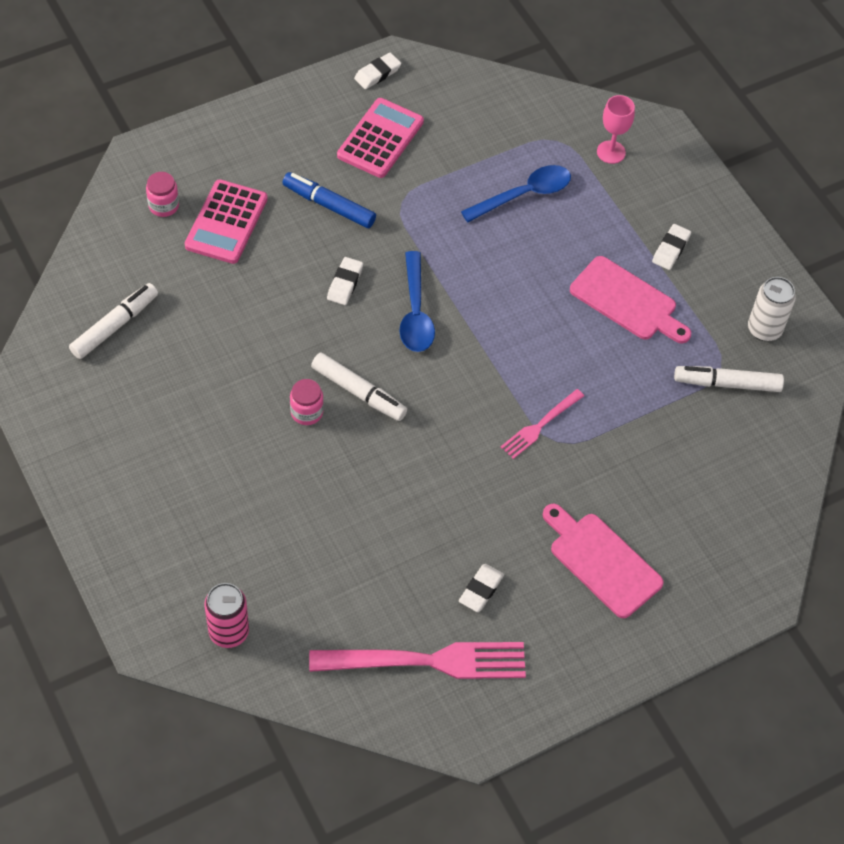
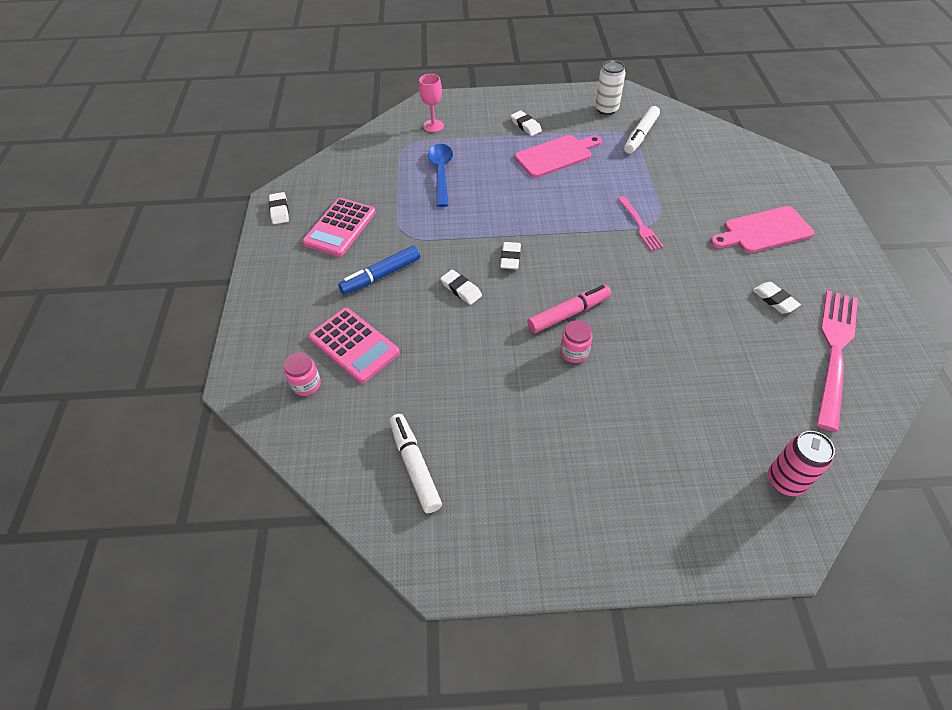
camera: 60 degrees left, 5 degrees down
white marker [311,352,407,421] -> pink marker [527,285,611,333]
pink calculator [337,98,424,178] -> pink calculator turned 120 degrees counterclockwise [302,198,376,257]
blue spoon [399,251,435,352] -> white eraser [500,242,521,269]

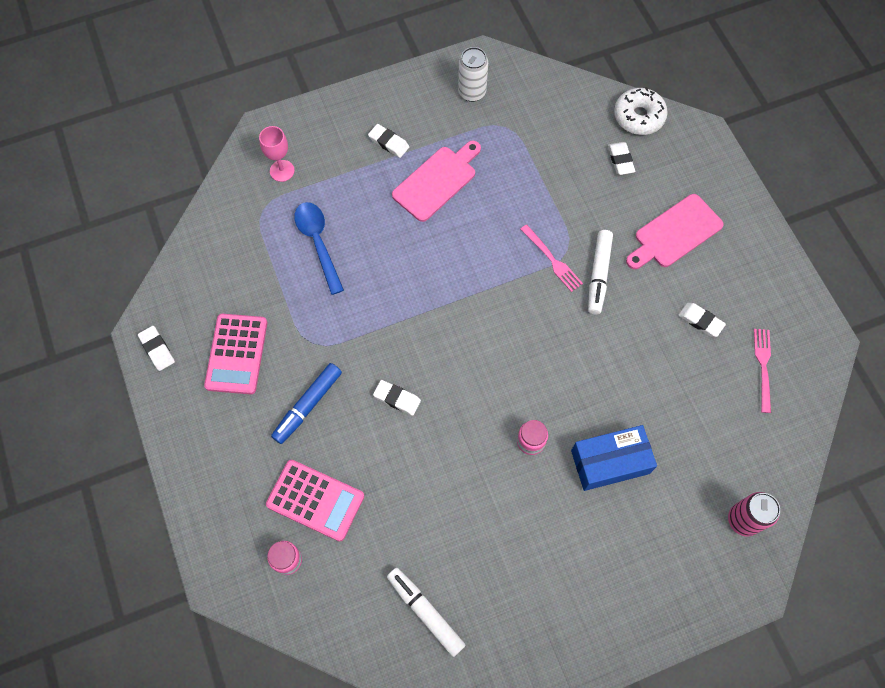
camera: 20 degrees left, 15 degrees up
white eraser [500,242,521,269] -> white eraser moved to [608,142,635,175]
pink marker [527,285,611,333] -> none
white marker [624,106,660,154] -> white marker moved to [588,230,613,315]
pink fork [816,290,858,432] -> pink fork [754,329,771,413], size x0.53
none -> blue box [571,425,657,491]
none -> white donut [614,87,668,135]

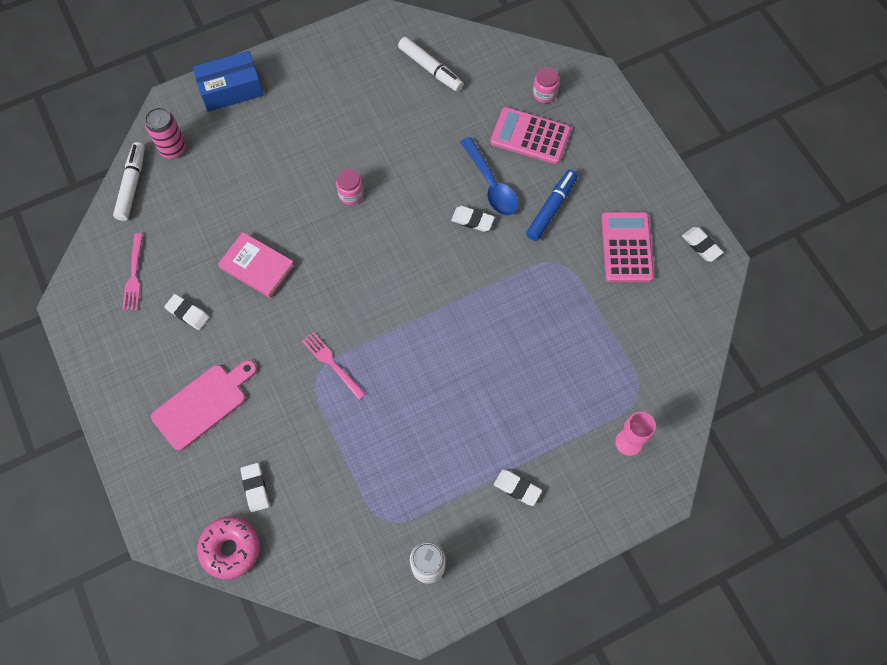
camera: 175 degrees right, 0 degrees up
blue spoon [294,202,344,295] -> blue spoon moved to [460,137,518,216]
pink cutting board [392,141,481,222] -> none
blue box [571,425,657,491] -> blue box moved to [192,51,264,112]
white marker [588,230,613,315] -> white marker moved to [113,142,145,221]
white donut [614,87,668,135] -> pink donut [197,516,260,580]
none -> pink book [218,232,295,298]

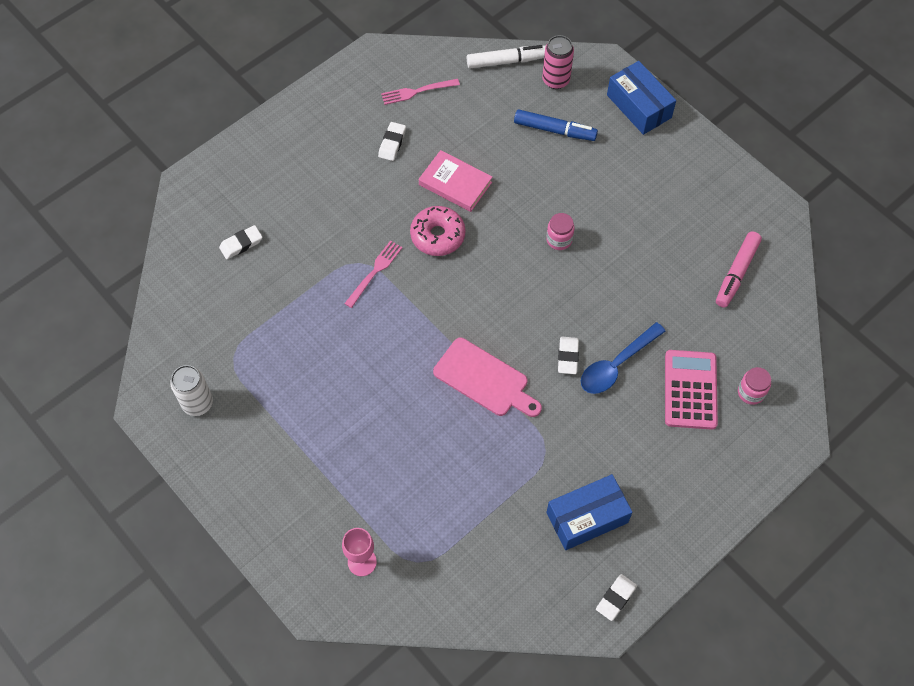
camera: 75 degrees right, 5 degrees down
pink cutting board [151,360,257,451] -> pink cutting board moved to [433,338,542,417]
pink donut [197,516,260,580] -> pink donut moved to [410,206,466,256]
pink book [218,232,295,298] -> pink book turned 75 degrees counterclockwise [419,150,492,212]
white marker [398,37,463,91] -> pink marker [716,231,762,308]
white eraser [494,469,542,506] -> none
blue marker [526,169,578,241] -> blue marker moved to [514,109,598,141]
pink calculator [601,212,654,282] -> blue box [546,474,633,550]

